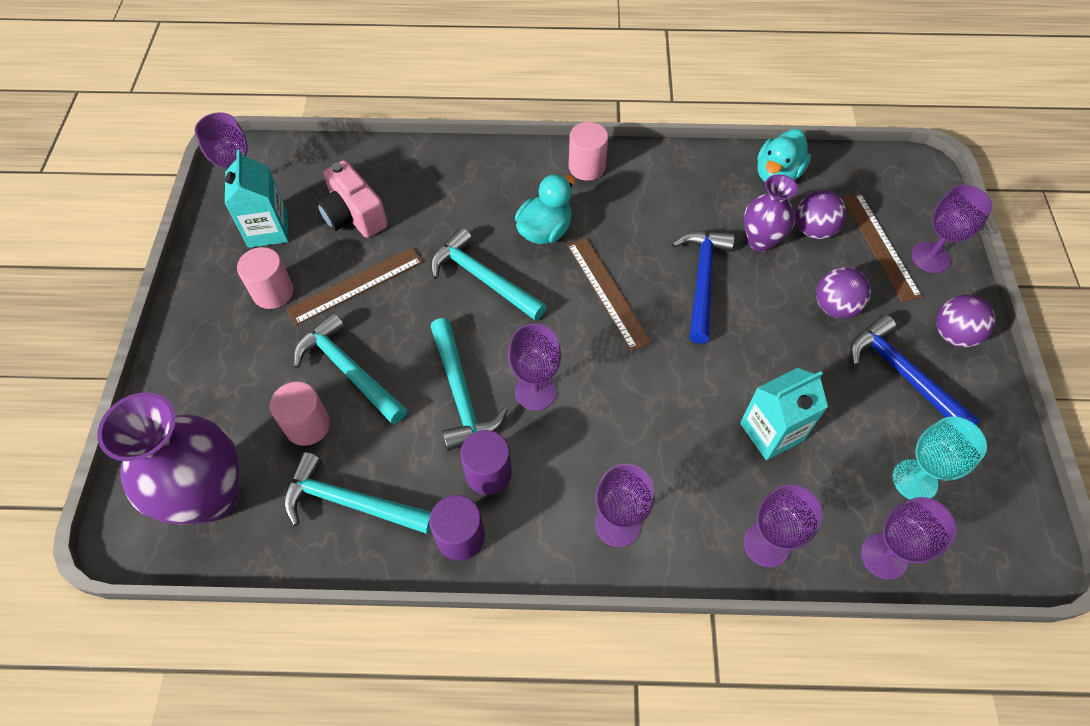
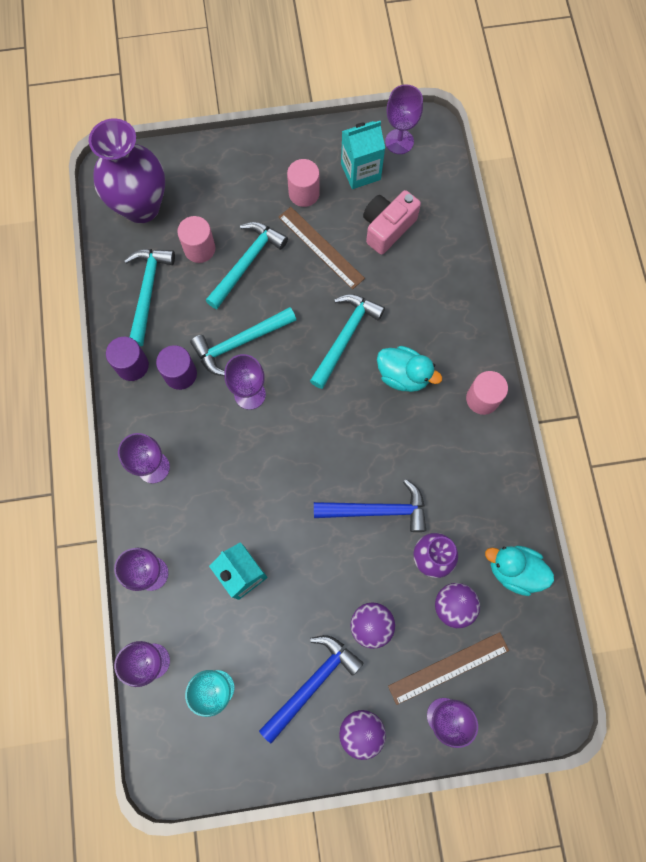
camera: 80 degrees right, 15 degrees up
brown ruler [567,238,652,351] -> none

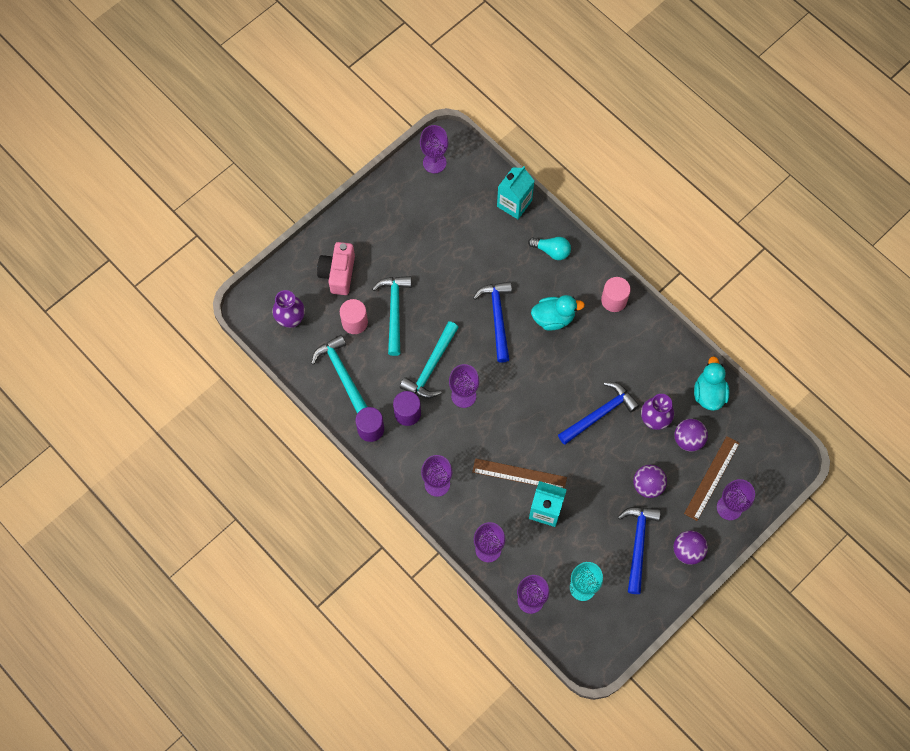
camera: 35 degrees left, 5 degrees down
purple vase [89,119,165,223] -> purple vase [272,290,305,328], size x0.57
brown ruler [279,207,365,290] -> brown ruler moved to [472,458,567,489]
pink cylinder [287,159,320,207] -> none
turquoise hammer [310,294,385,389] -> blue hammer [473,281,512,363]
turquoise carton [341,121,385,189] -> turquoise carton moved to [497,166,534,219]
pink camera [363,190,421,255] -> pink camera moved to [317,242,355,295]
turquoise duck [485,546,554,596] -> turquoise duck turned 105 degrees clockwise [694,356,729,411]
none -> turquoise light bulb [528,237,571,260]

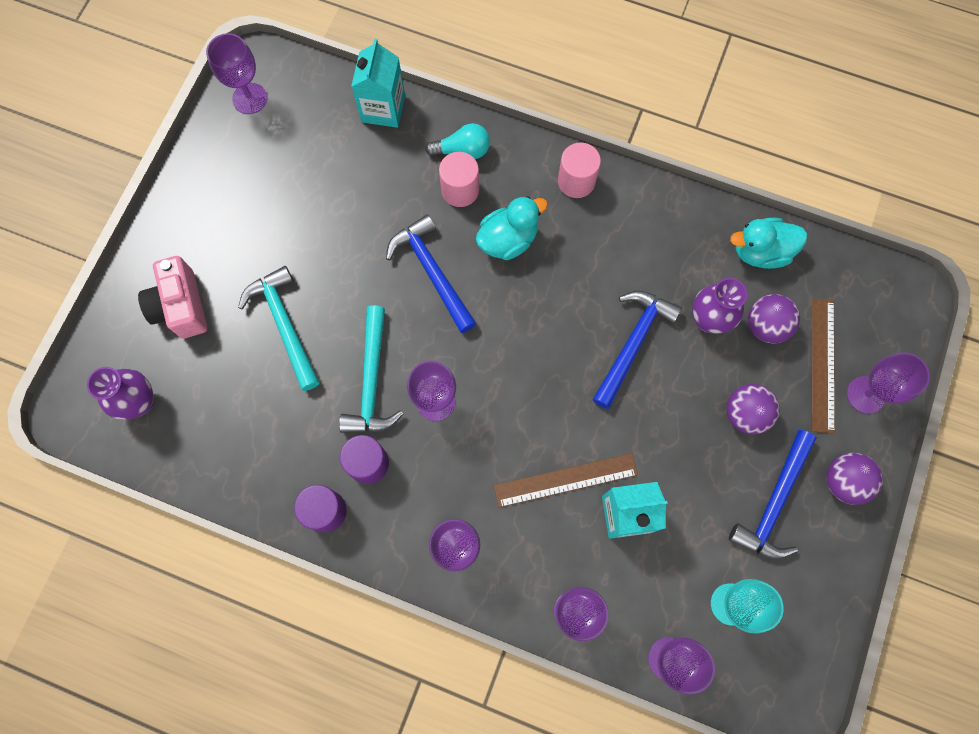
camera: 25 degrees left, 5 degrees up
turquoise hammer [311,335,367,414] -> none
pink cylinder [340,299,368,334] -> pink cylinder moved to [439,152,479,207]
blue hammer [618,507,661,594] -> blue hammer turned 135 degrees counterclockwise [729,430,817,560]
turquoise duck [694,356,729,411] -> turquoise duck turned 75 degrees counterclockwise [730,218,808,269]

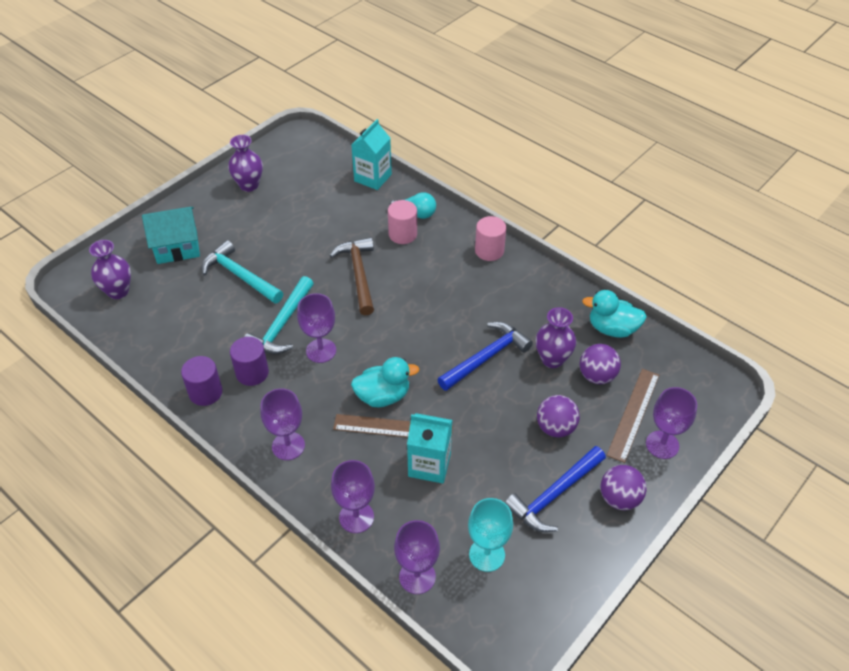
camera: 20 degrees right, 25 degrees down
pink camera [138,256,207,338] -> turquoise house [142,207,200,264]
purple goblet [206,33,267,114] -> none
turquoise hammer [238,266,320,391] -> turquoise hammer turned 45 degrees counterclockwise [202,240,283,303]
blue hammer [386,214,477,333] -> brown hammer [330,237,374,315]
turquoise duck [476,196,548,260] -> turquoise duck moved to [351,357,420,407]
none -> purple vase [228,135,263,192]

